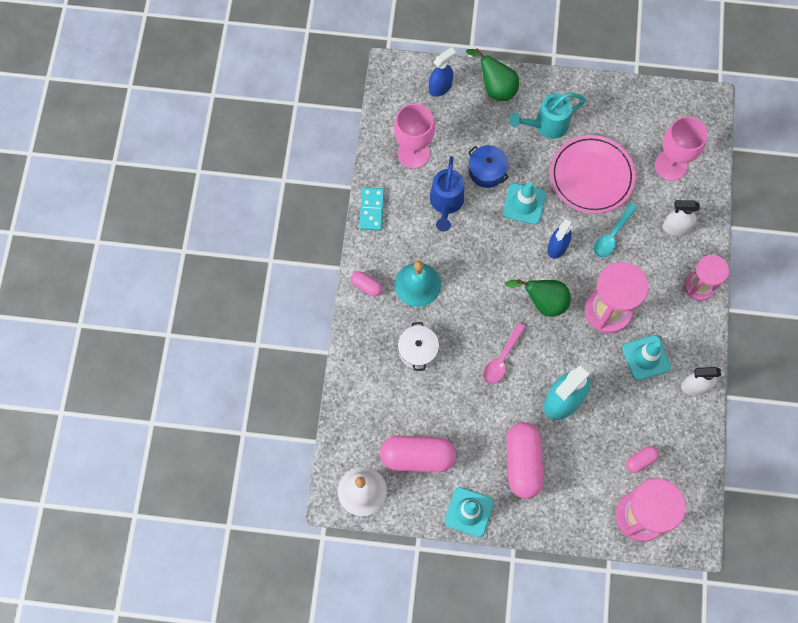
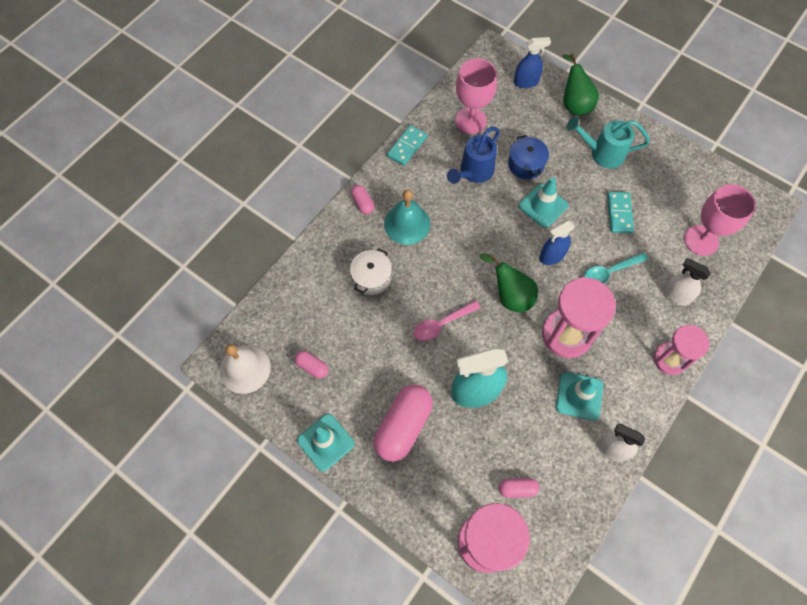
camera: 30 degrees right, 5 degrees down
pink capsule [380,436,456,472] -> pink capsule [294,351,328,379], size x0.48
pink plate [550,135,636,214] -> turquoise domino [607,192,634,233]

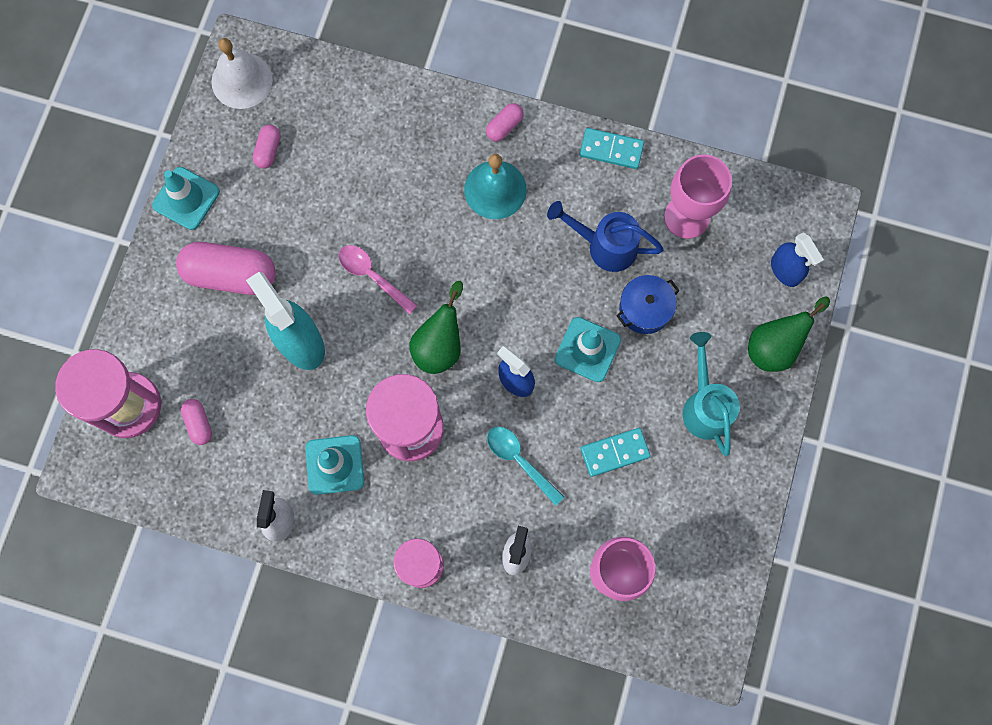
camera: 70 degrees right, 10 degrees up
white pot [350,248,392,295] -> none

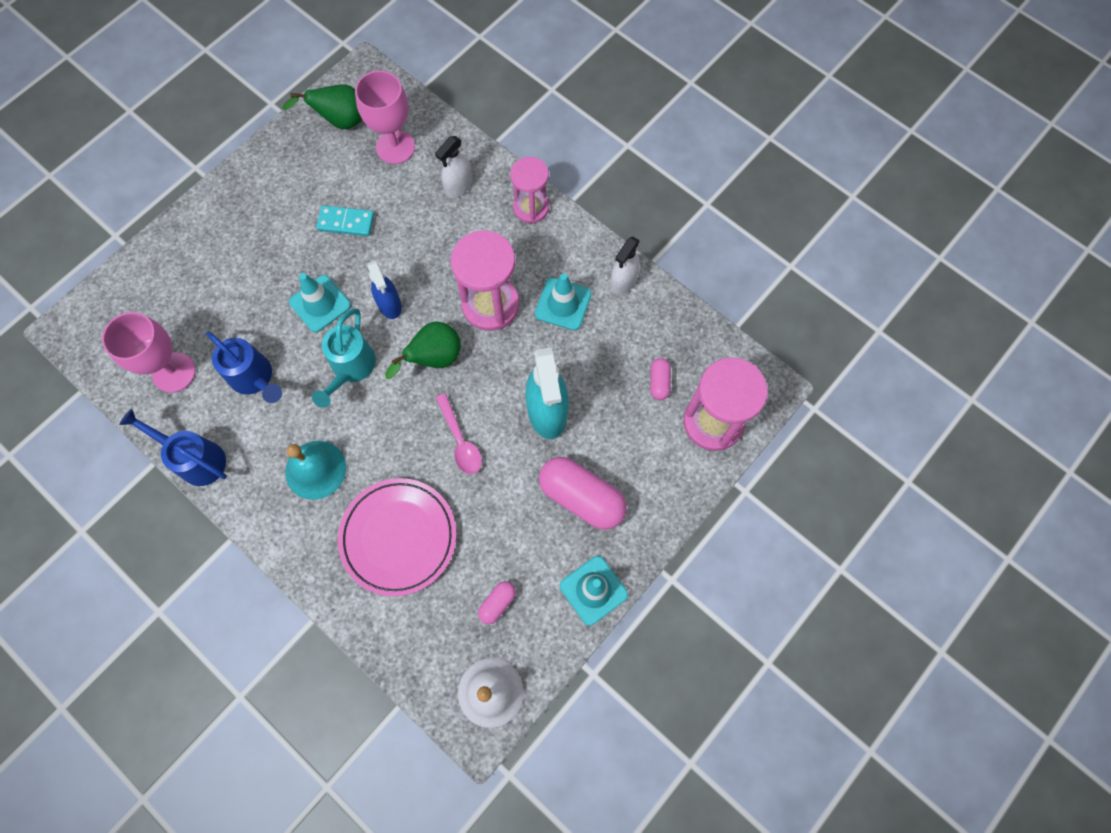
camera: 155 degrees left, 5 degrees down
pink capsule [486,103,523,141] -> none
turquoise spoon [487,426,564,506] -> none
turquoise domino [580,128,644,169] -> blue watering can [119,409,227,486]
blue pot [617,275,680,334] -> none
turquoise watering can [683,332,740,456] -> turquoise watering can moved to [312,308,376,408]
green pear [748,296,830,372] -> green pear moved to [282,84,362,129]
blue spray bottle [771,232,824,287] -> none
none -> pink plate [338,478,456,596]

